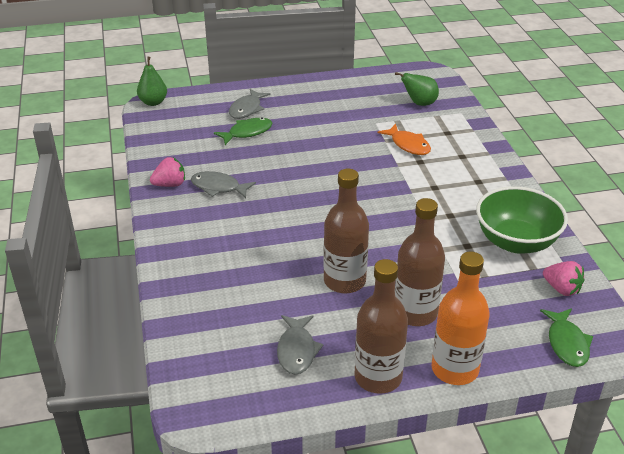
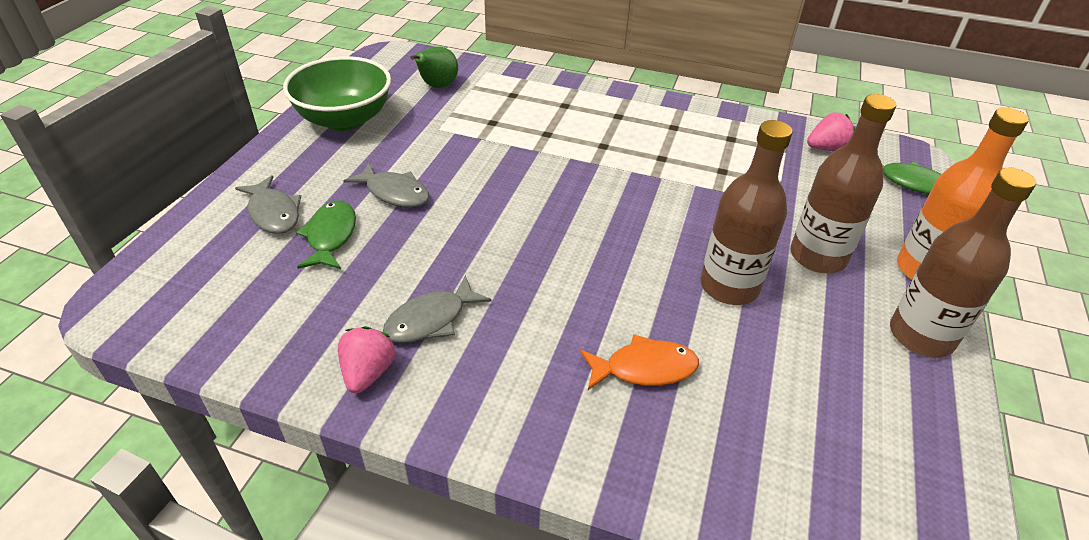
camera: 60 degrees left, 5 degrees up
green pear [137,57,167,106] -> none
grey fish [277,315,324,375] -> grey fish moved to [343,163,429,207]
orange fish [378,124,431,155] -> orange fish moved to [580,334,699,390]
green bowl [476,186,568,253] -> green bowl moved to [283,56,391,131]

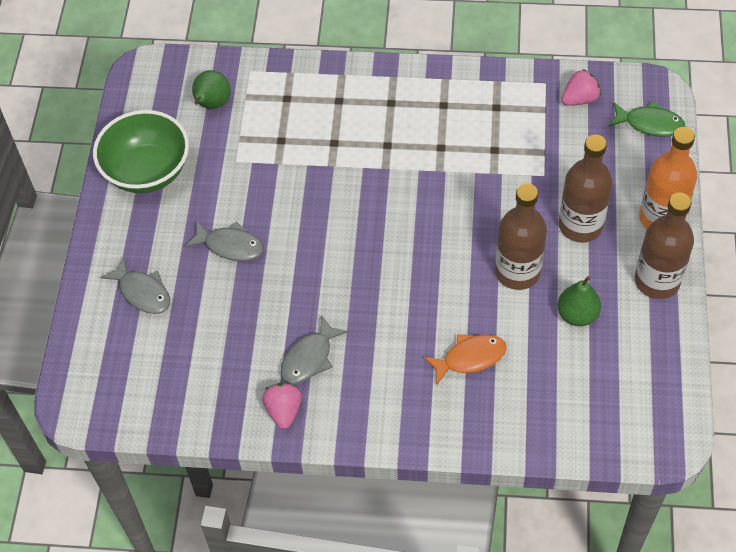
camera: 10 degrees left, 15 degrees up
green fish [296,201,356,269] -> none
none -> green pear [557,276,601,326]

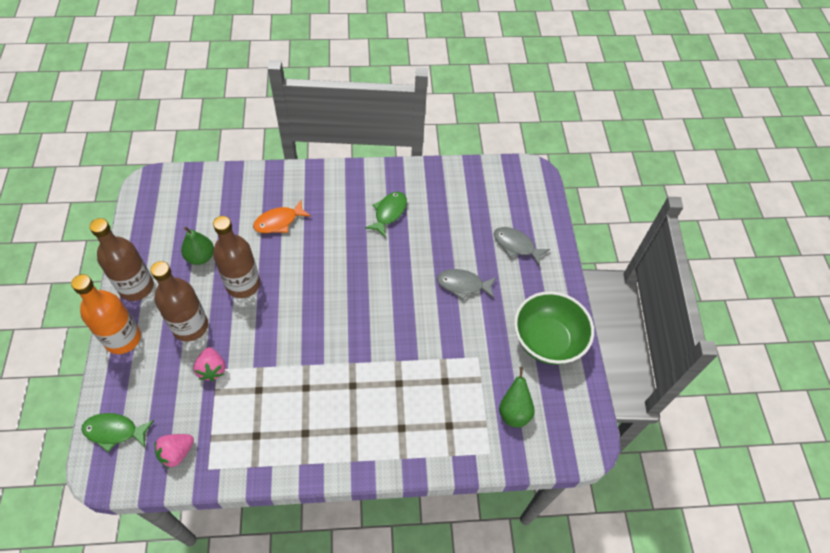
camera: 165 degrees right, 0 degrees up
pink strawberry [262,383,302,429] -> pink strawberry moved to [194,347,226,381]
grey fish [280,315,348,384] -> green fish [365,192,407,238]

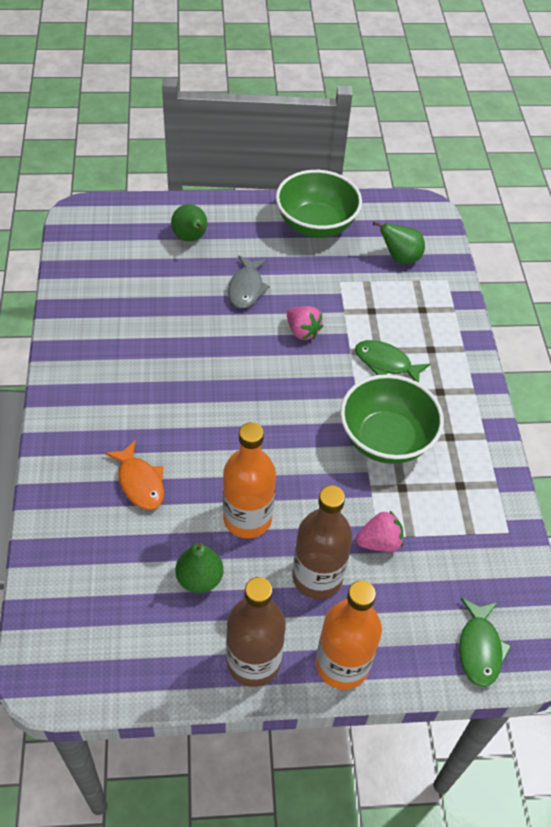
camera: 90 degrees left, 5 degrees down
pink strawberry [154,434,194,468] -> pink strawberry moved to [287,306,323,340]
brown bottle [213,216,260,298] -> orange bottle [223,422,276,538]
green fish [365,192,407,238] -> green fish moved to [355,340,430,383]
grey fish [494,227,550,266] -> green pear [171,204,208,241]
none -> green bowl [340,374,444,464]

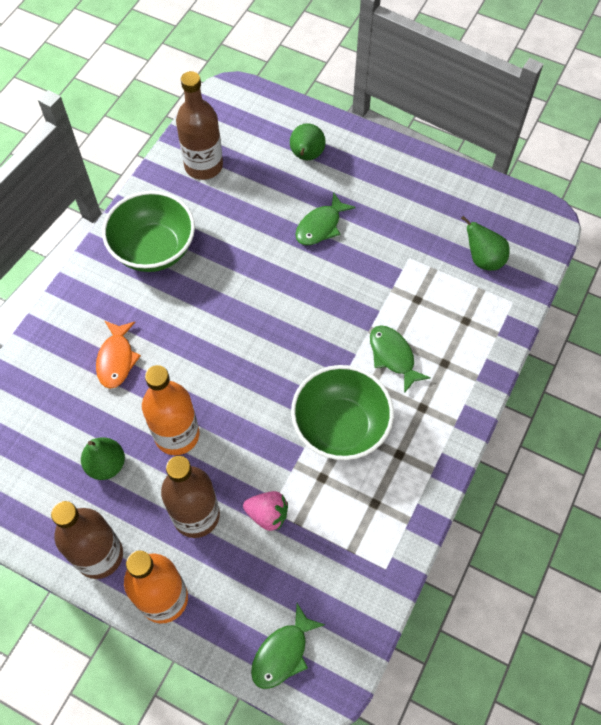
camera: 35 degrees right, 10 degrees up
grey fish [228,256,270,309] -> green fish [295,192,356,245]
green bowl [276,170,362,238] -> green bowl moved to [102,191,195,272]
pink strawberry [287,306,323,340] -> none
none -> brown bottle [176,71,223,180]

